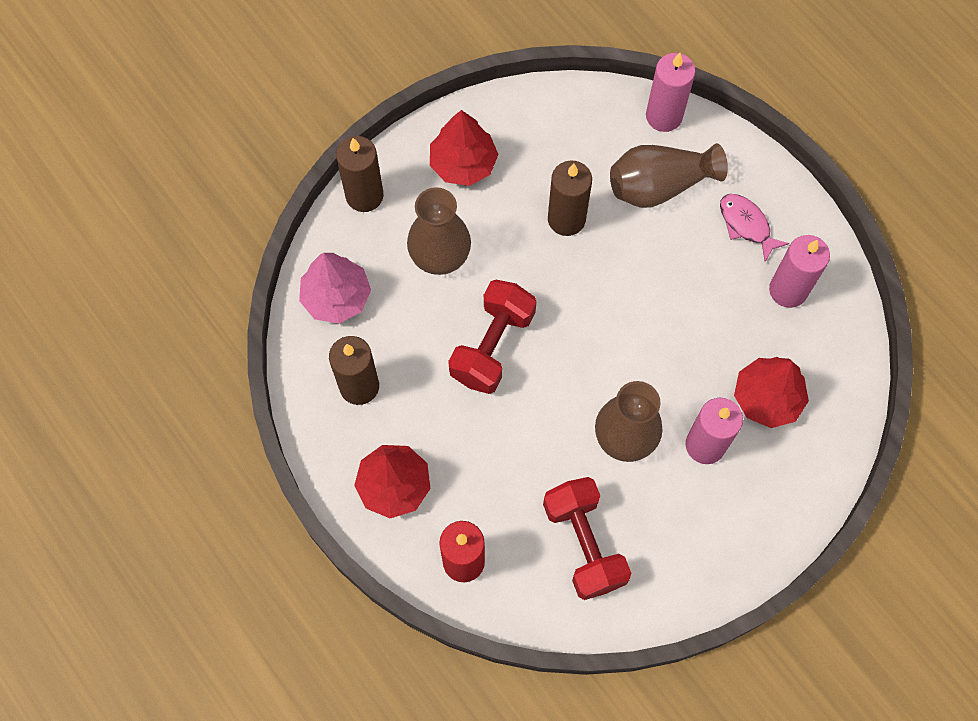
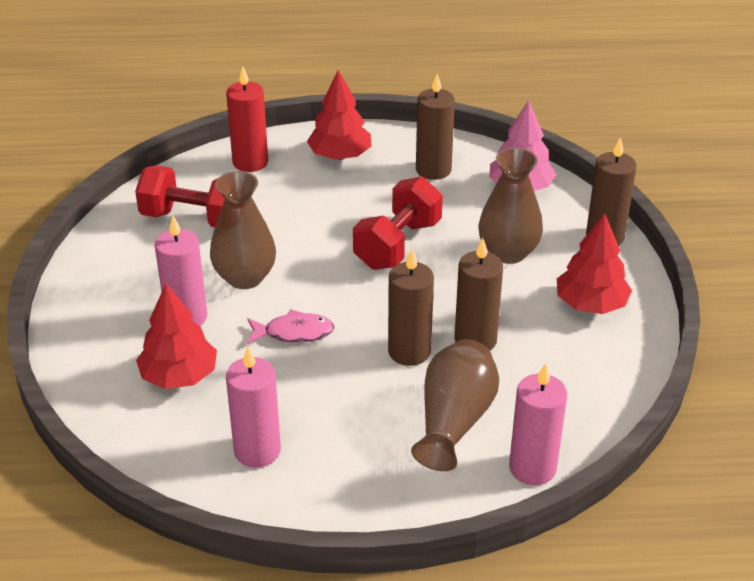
camera: 125 degrees right, 30 degrees down
red dumbbell [448,280,536,394] -> red dumbbell turned 60 degrees clockwise [353,176,443,270]
pink fish [720,194,789,262] -> pink fish moved to [247,309,335,344]
none -> brown candle [388,249,434,366]

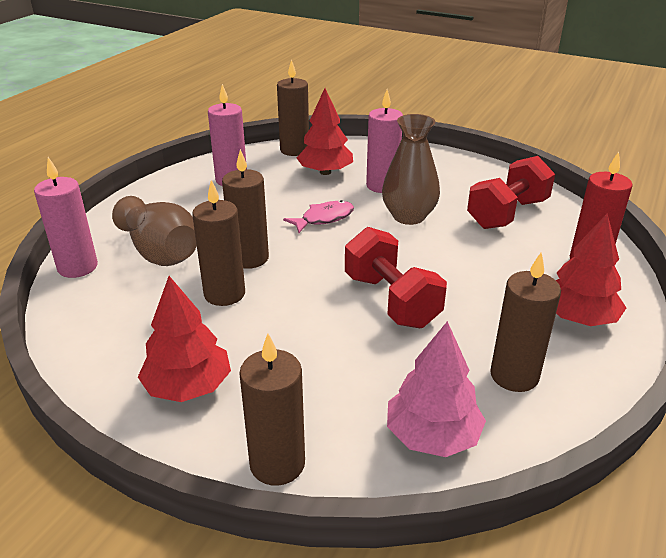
camera: 120 degrees right, 5 degrees down
pink fish [247,309,335,344] -> pink fish turned 150 degrees counterclockwise [283,200,354,233]
brown vase [478,148,543,264] -> none
none -> brown candle [277,59,309,156]

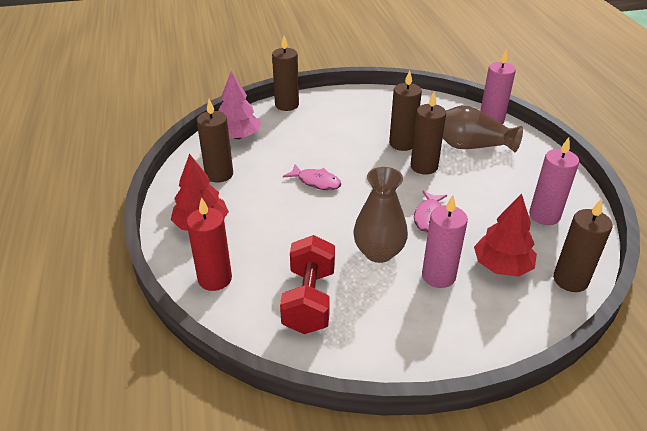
camera: 140 degrees right, 5 degrees up
red tree [138,276,231,402] -> none
red dumbbell [345,227,447,328] -> pink fish [283,164,341,190]

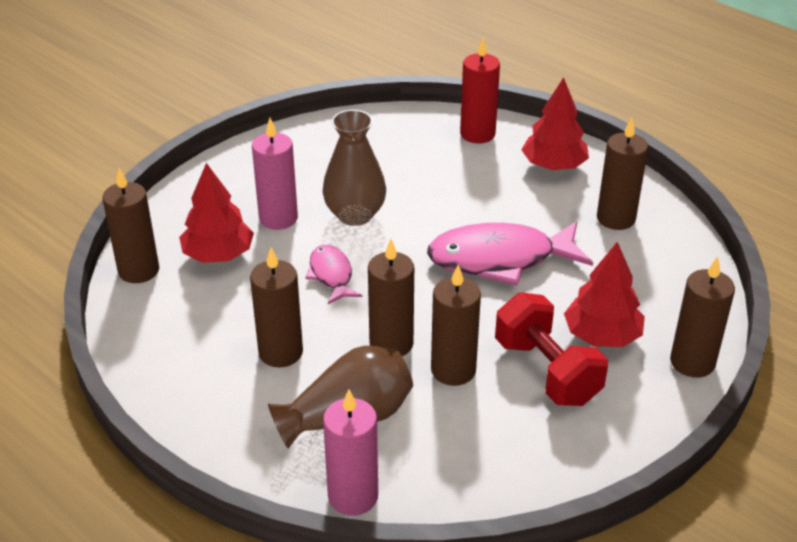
camera: 145 degrees right, 0 degrees up
pink tree [218,71,261,139] -> none
red dumbbell [280,235,335,334] -> red dumbbell moved to [495,292,608,406]
pink fish [283,164,341,190] -> pink fish [427,221,593,286], size x1.91
pink candle [529,137,579,225] -> none
none -> brown candle [250,247,303,367]
none -> red tree [564,242,645,347]

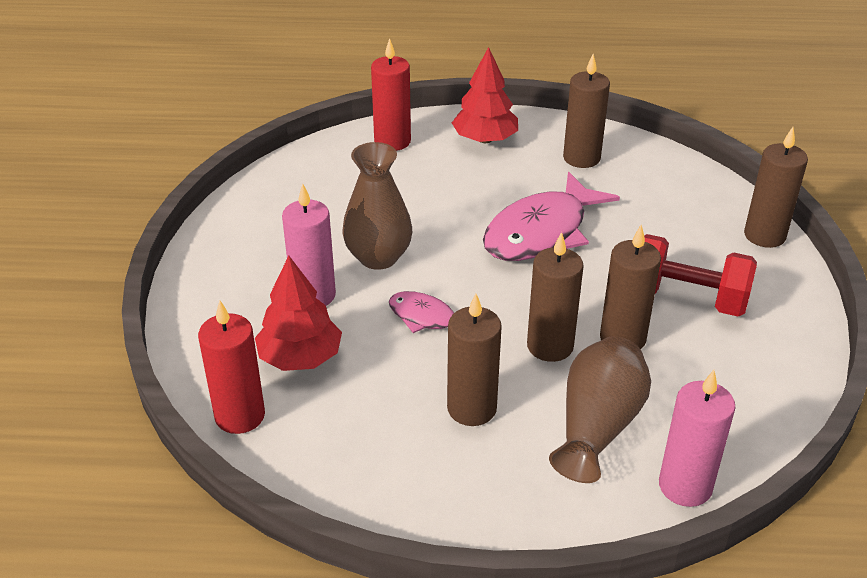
camera: 40 degrees left, 0 degrees up
brown candle [102,168,159,283] -> red candle [198,300,265,434]
red tree [564,242,645,347] -> none

